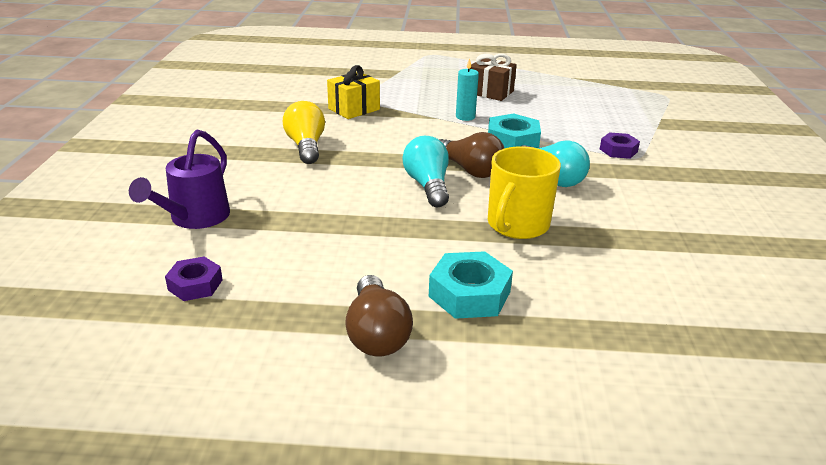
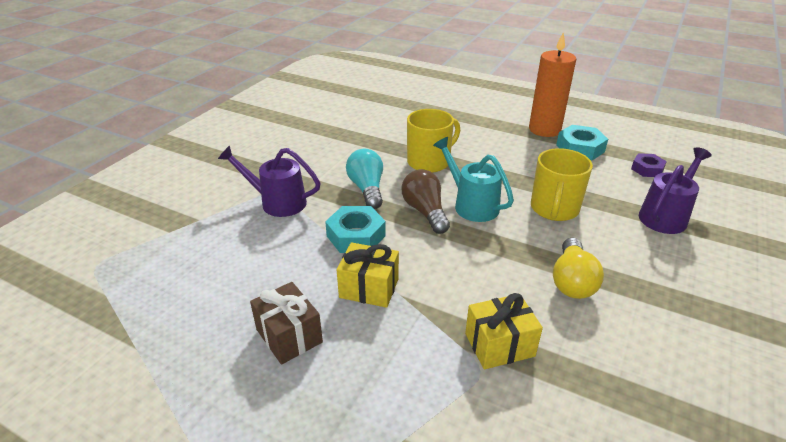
camera: 155 degrees left, 5 degrees up
brown light bulb [345,275,413,356] -> orange candle [529,32,576,137]
turquoise light bulb [402,136,449,207] -> turquoise watering can [433,137,514,222]
turquoise nut [429,251,513,319] -> turquoise nut moved to [556,125,608,161]
turquoise candle [456,58,479,121] -> yellow gift [337,242,399,308]
purple nut [600,132,640,159] -> purple watering can [218,146,320,217]
none -> yellow mug [531,148,593,221]

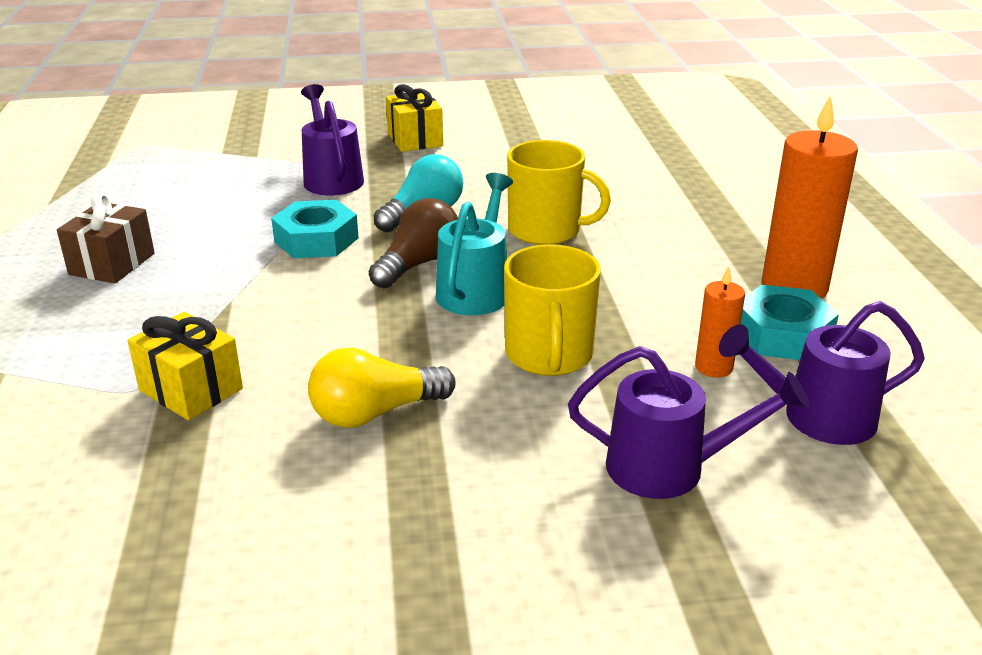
camera: 55 degrees right, 5 degrees down
yellow gift [337,242,399,308] -> yellow gift moved to [386,84,443,152]
yellow mug [531,148,593,221] -> yellow mug turned 75 degrees counterclockwise [504,244,601,376]
purple nut [631,153,667,177] -> purple watering can [719,301,925,445]
none -> orange candle [695,266,745,378]

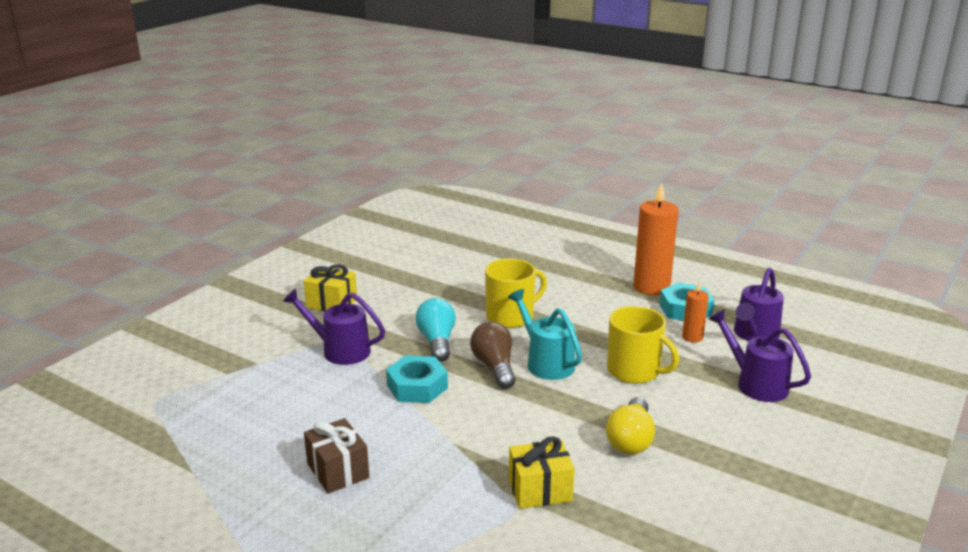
camera: 50 degrees left, 5 degrees down
purple watering can [568,346,810,499] -> purple watering can turned 90 degrees counterclockwise [709,309,811,402]

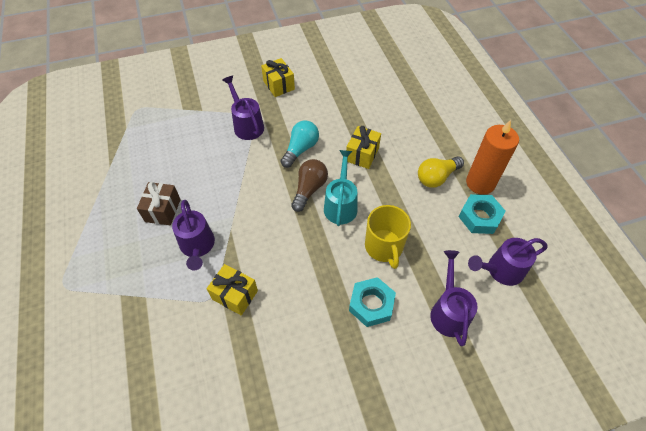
camera: 40 degrees right, 30 degrees up
turquoise nut [386,355,448,403] -> turquoise nut moved to [349,277,396,327]
yellow mug [485,259,547,328] -> yellow gift [346,126,381,169]
yellow light bulb [606,397,655,455] -> yellow light bulb moved to [418,156,464,188]
orange candle [682,281,709,342] -> none
none -> purple watering can [172,200,215,271]

